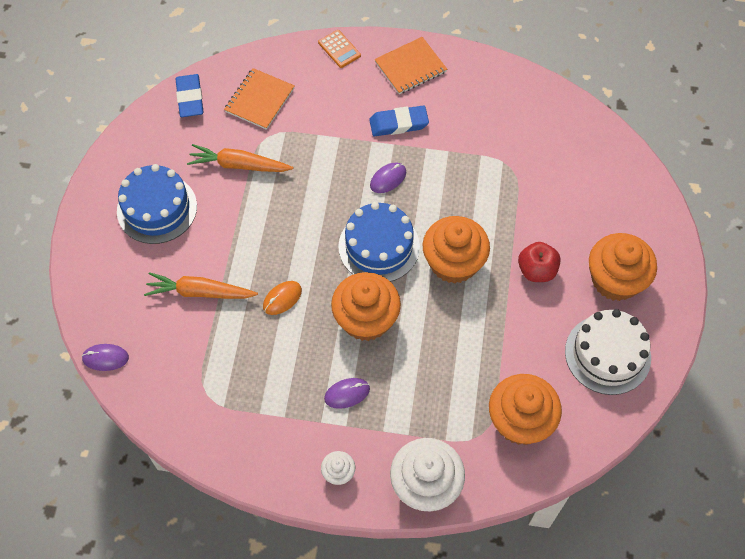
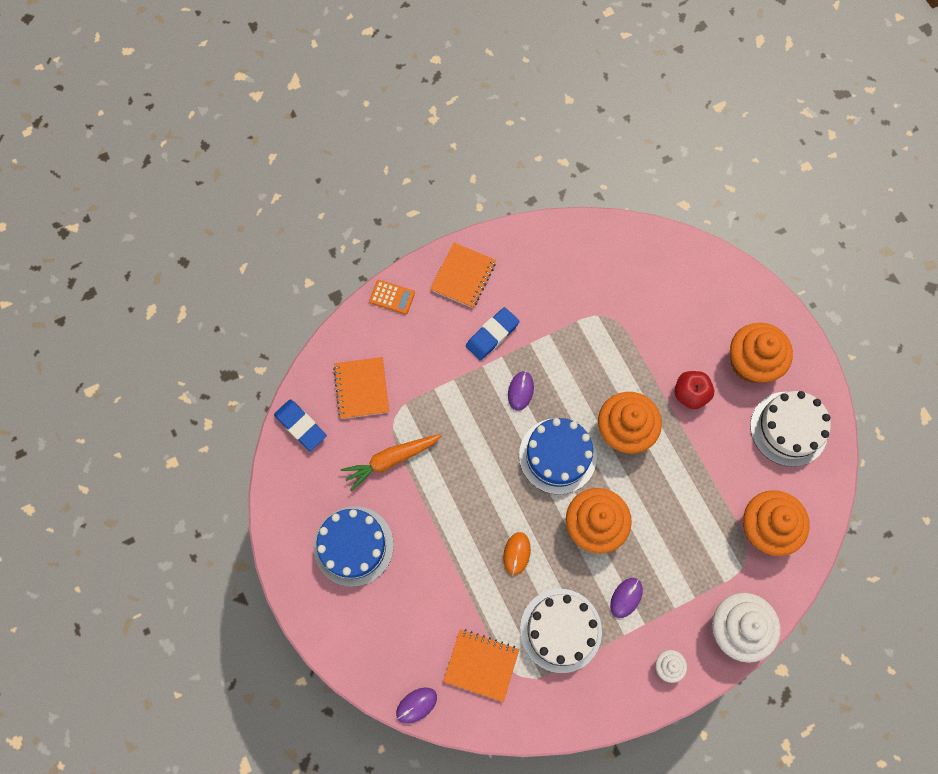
camera: 35 degrees left, 10 degrees up
orange carrot [144,272,258,299] -> none
none -> orange notebook [443,629,519,702]
none -> white cake [520,589,602,673]

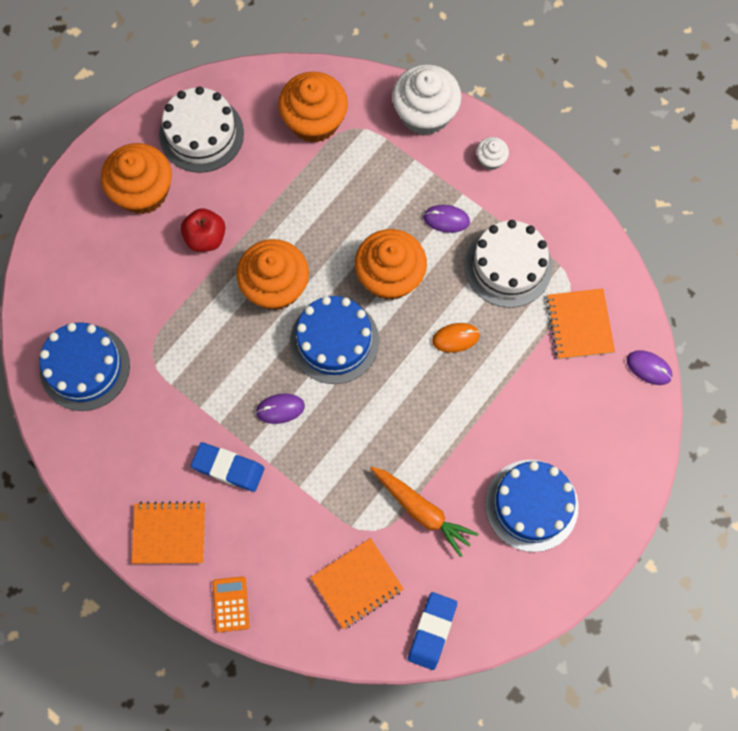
camera: 115 degrees left, 0 degrees up
none -> blue cake [40,322,130,411]

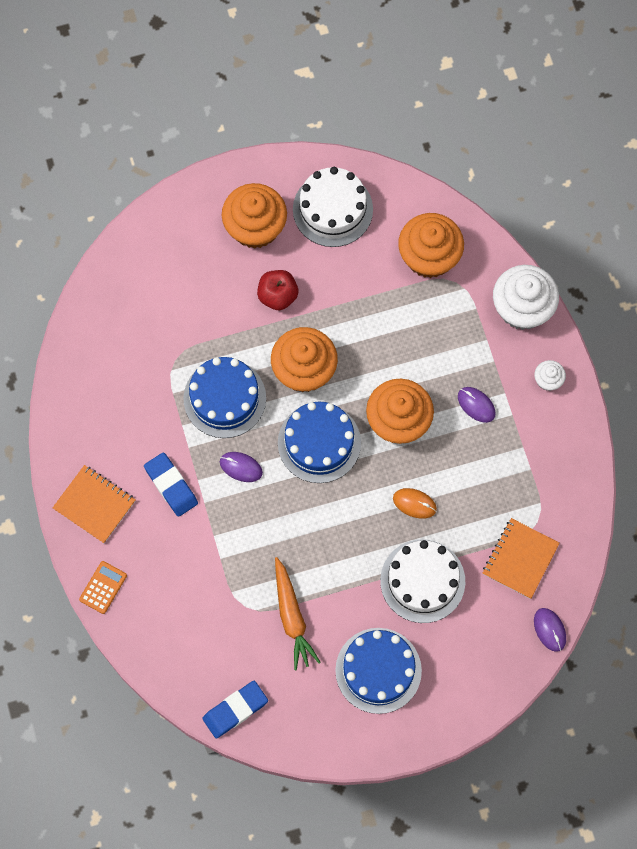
camera: 35 degrees right, 0 degrees up
blue cake [40,322,130,411] -> blue cake moved to [184,357,266,438]
orange notebook [310,538,404,629] -> none
white cake [465,220,553,308] -> white cake moved to [380,539,465,623]

